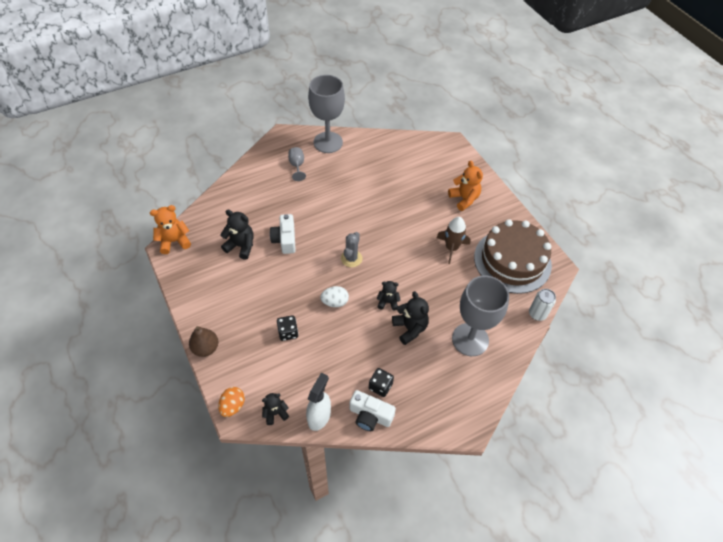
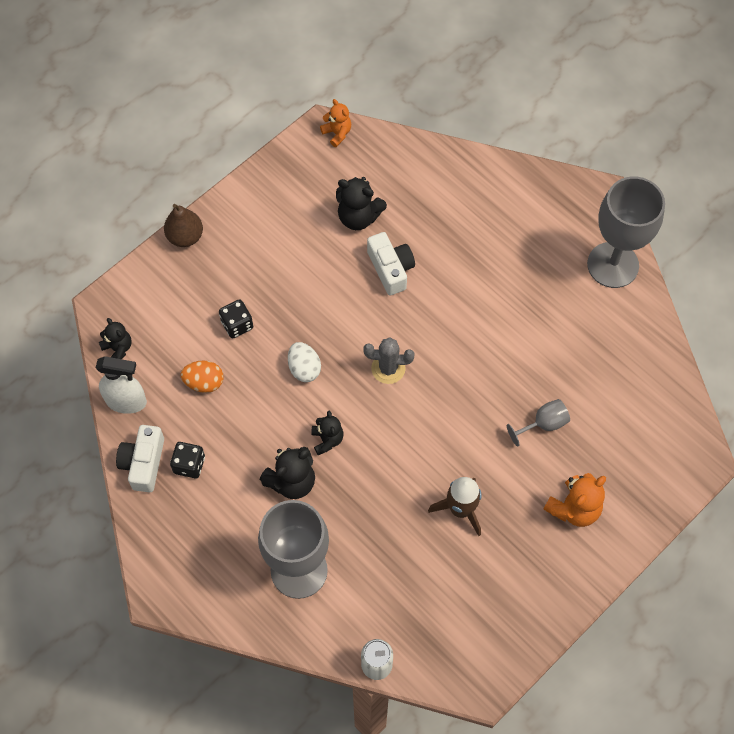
camera: 75 degrees right, 10 degrees up
orange teddy bear [150,205,191,254] -> orange teddy bear [320,99,351,147], size x0.64
orange egg [218,387,245,417] -> orange egg moved to [181,361,223,393]
black teddy bear [220,210,254,260] -> black teddy bear turned 105 degrees clockwise [336,177,387,230]
white camera [270,214,296,254] -> white camera turned 90 degrees clockwise [367,232,415,295]
grey goblet [288,147,306,181] -> grey goblet moved to [507,399,570,446]
brown cake [474,219,552,294] -> none

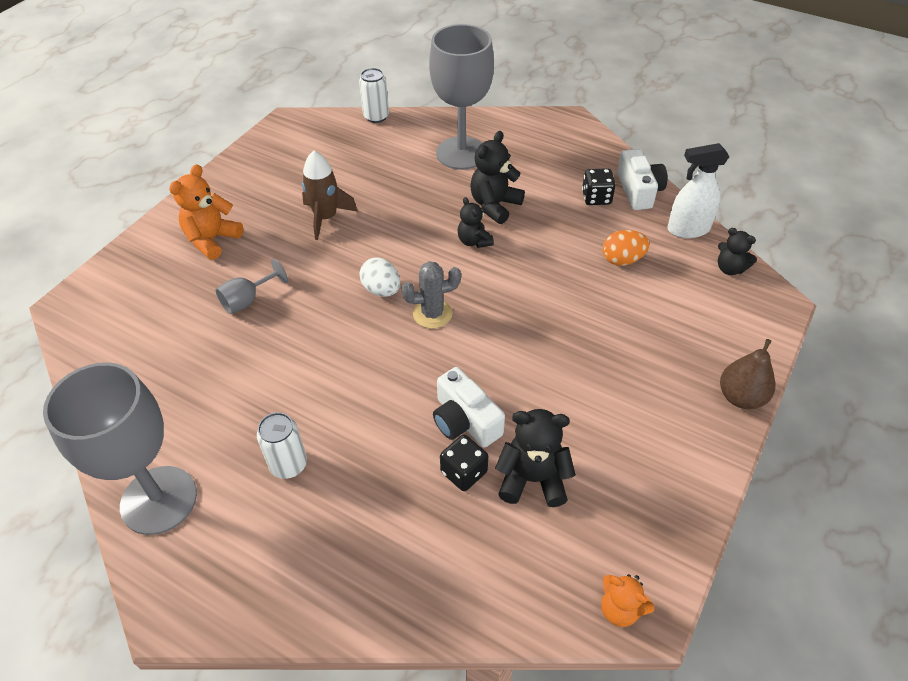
camera: 165 degrees right, 15 degrees down
black dice [219,299,253,338] -> black dice moved to [440,435,488,491]
white egg [288,342,321,382] -> white egg moved to [359,258,400,297]
none -> white can [257,412,307,479]

